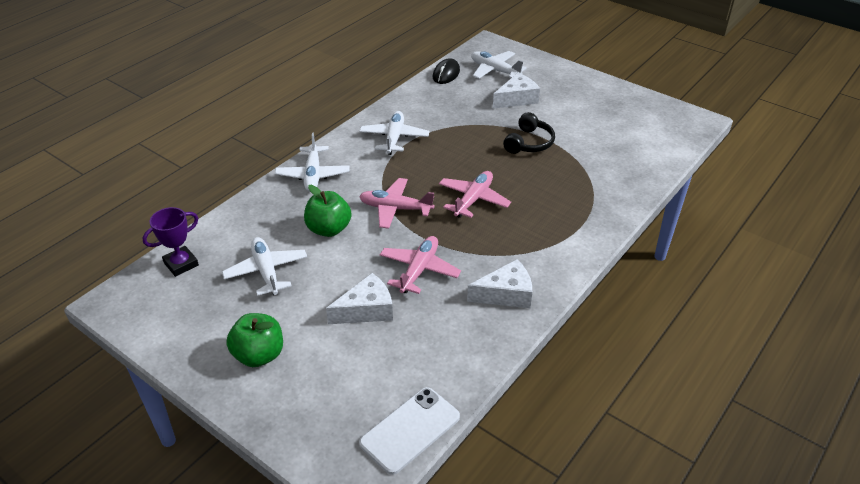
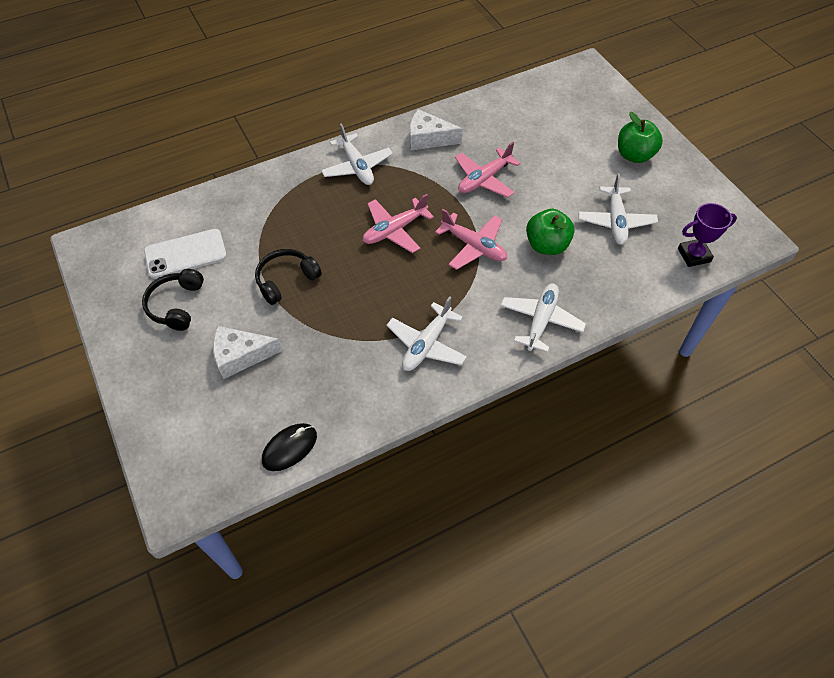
camera: 155 degrees left, 15 degrees up
white cheese [326,273,393,324] -> none
white phone [359,387,460,475] -> white phone moved to [144,229,227,279]
white plane [471,51,527,79] -> white plane moved to [321,124,393,185]
none -> black headphones [142,269,204,331]

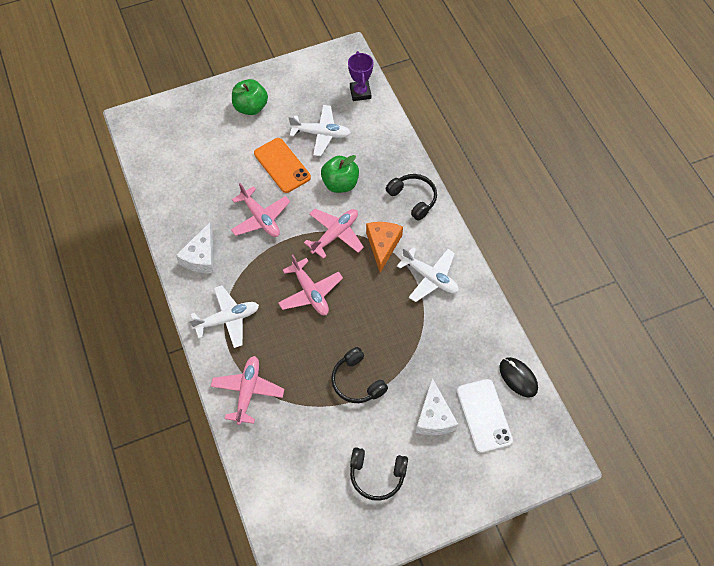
camera: 85 degrees left, 5 degrees up
white phone [144,229,227,279] -> white phone moved to [457,379,513,453]
white plane [500,283,586,353] -> black headphones [386,174,437,221]
none -> pink plane [211,356,284,425]
none -> orange phone [254,138,311,193]
none -> orange cheese [366,222,403,273]

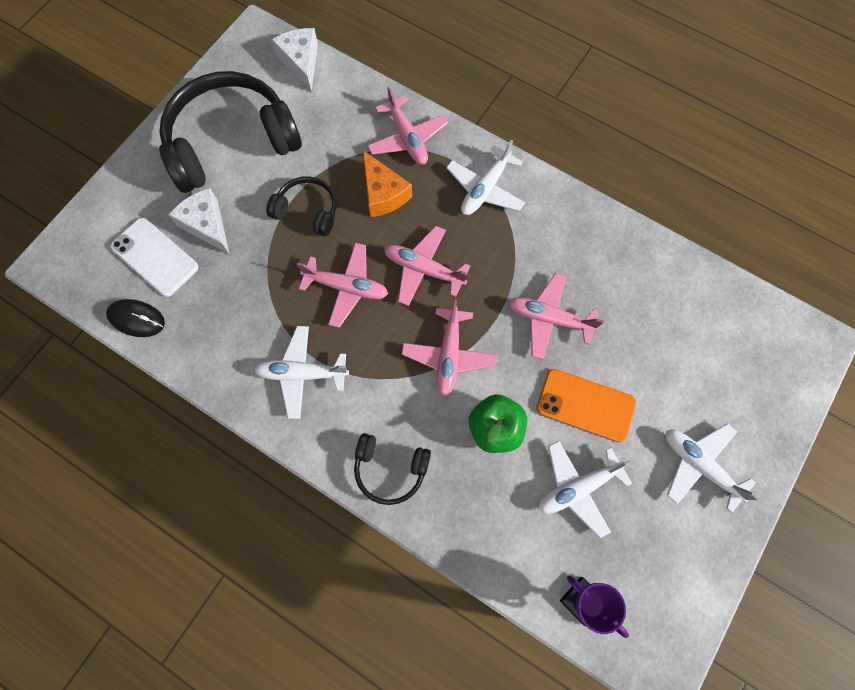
camera: 145 degrees right, 10 degrees up
white cheese [176,222,214,273] -> white cheese moved to [271,28,318,92]
green apple [232,79,268,115] -> white plane [666,423,759,513]
black headphones [350,448,408,501] -> black headphones [159,71,302,193], size x2.06
orange cheese [366,222,403,273] -> orange cheese moved to [363,150,412,217]
none -> pink plane [297,243,388,328]

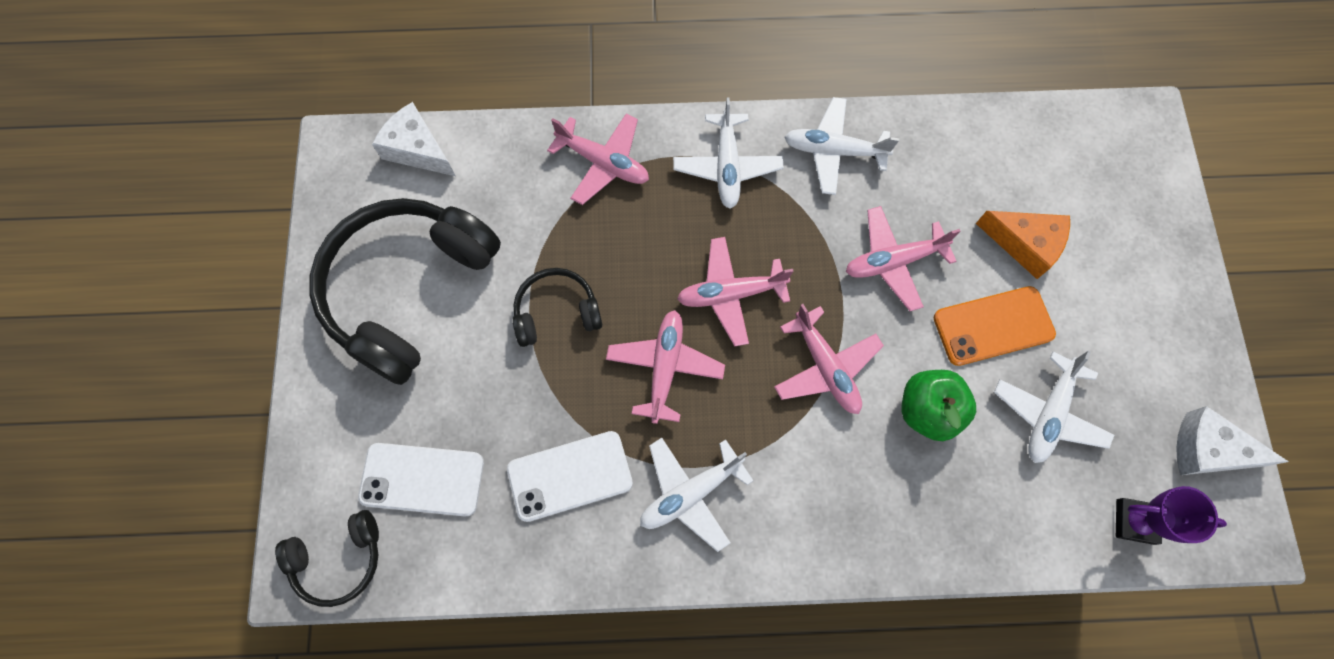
camera: 35 degrees left, 0 degrees up
black mouse [106,299,165,337] -> none
white cheese [169,188,230,255] -> white cheese moved to [1176,406,1289,475]
pink plane [297,243,388,328] -> pink plane turned 60 degrees counterclockwise [606,310,725,424]
black headphones [354,433,431,505] -> black headphones moved to [275,510,379,607]
orange cheese [363,150,412,217] -> orange cheese moved to [976,211,1070,279]
white plane [666,423,759,513] -> white plane moved to [784,97,899,195]
none -> white phone [507,431,633,522]

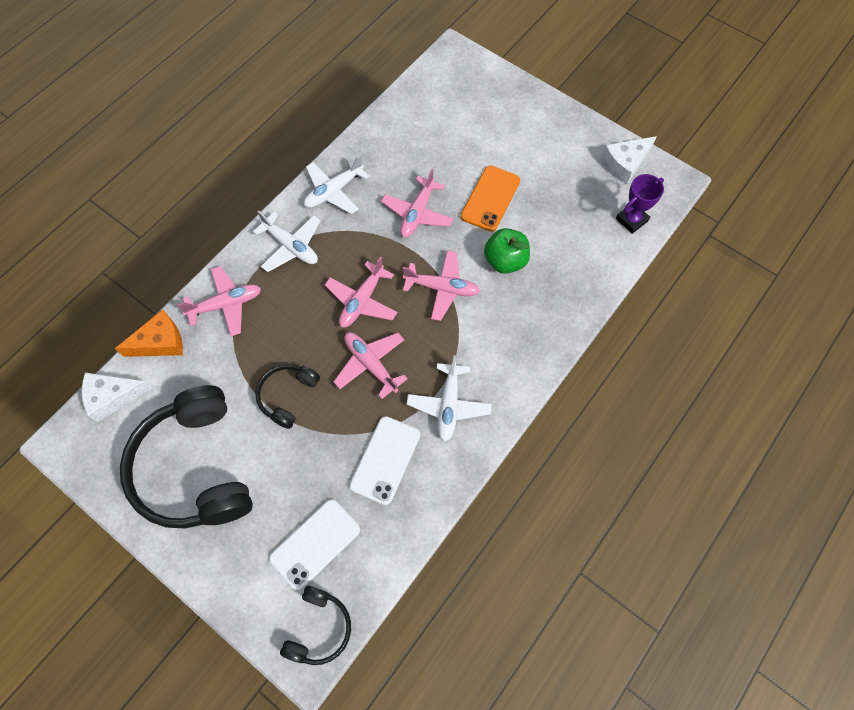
camera: 50 degrees left, 5 degrees down
orange cheese [976,211,1070,279] -> orange cheese moved to [115,309,183,357]
white plane [994,351,1114,463] -> none

